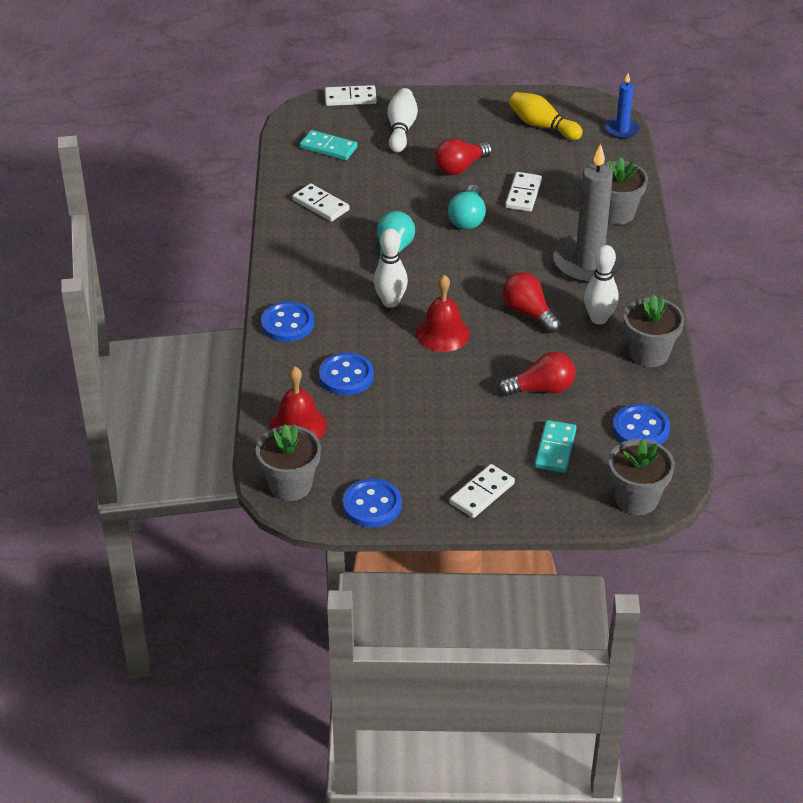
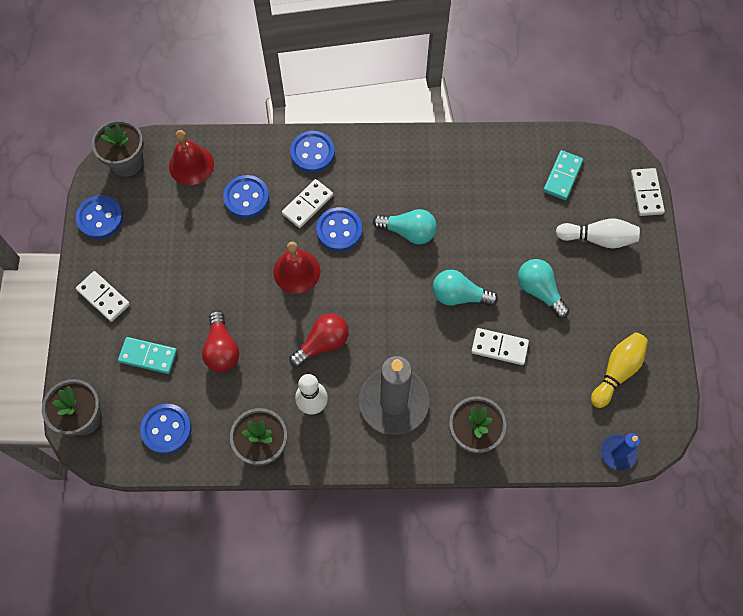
camera: 90 degrees right, 25 degrees up
white domino [293,183,350,222] -> white domino moved to [282,179,333,228]
white bowling pin [374,228,408,308] -> blue button [316,207,362,251]
red light bulb [435,138,492,175] -> turquoise light bulb [518,259,569,318]

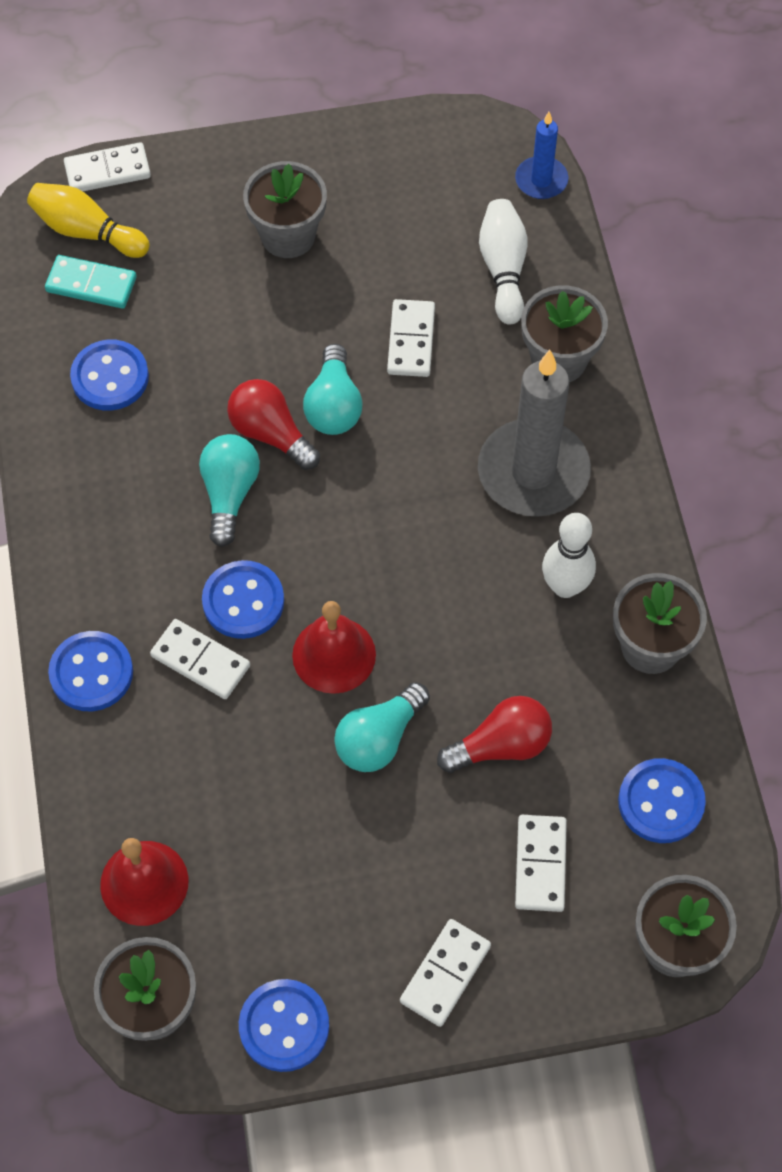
camera: 100 degrees left, 5 degrees down
turquoise domino [118,337,177,374] -> white domino [515,815,567,912]
blue button [223,175,269,218] -> blue button moved to [70,340,149,411]
red light bulb [289,313,349,367] -> red light bulb moved to [227,379,320,470]
turquoise light bulb [518,259,569,318] -> turquoise light bulb moved to [334,682,430,772]
white bowling pin [555,218,640,248] -> white bowling pin moved to [479,199,528,324]
yellow bowling pin [591,332,648,408] -> yellow bowling pin moved to [27,183,150,258]
none -> grey flower pot [243,161,327,258]

